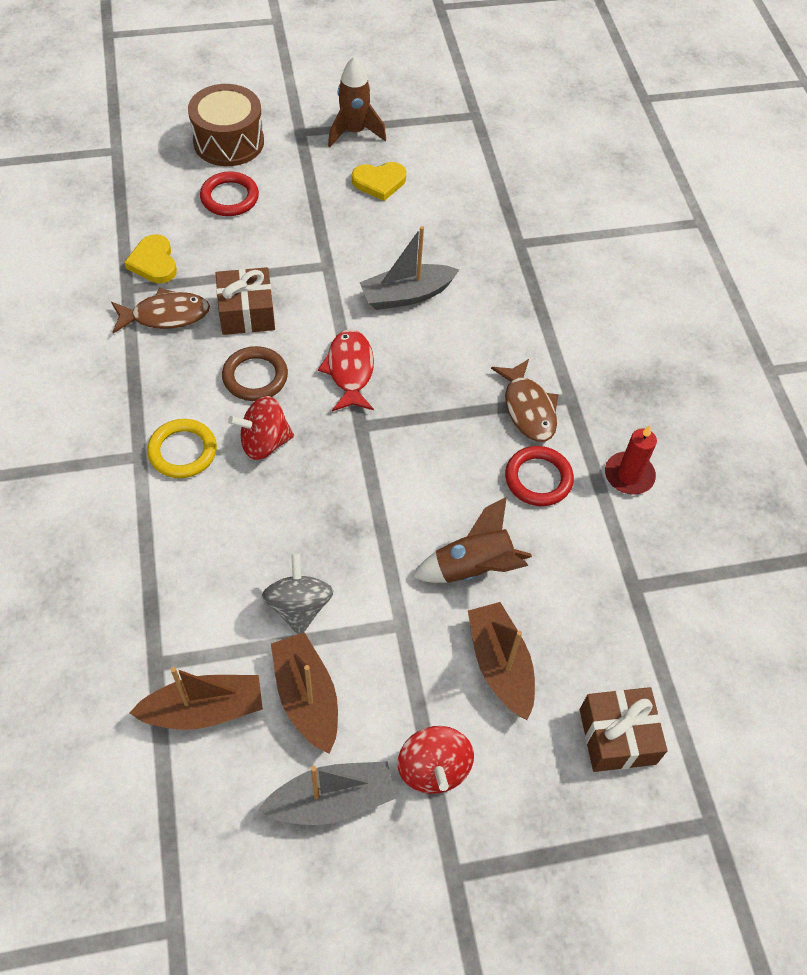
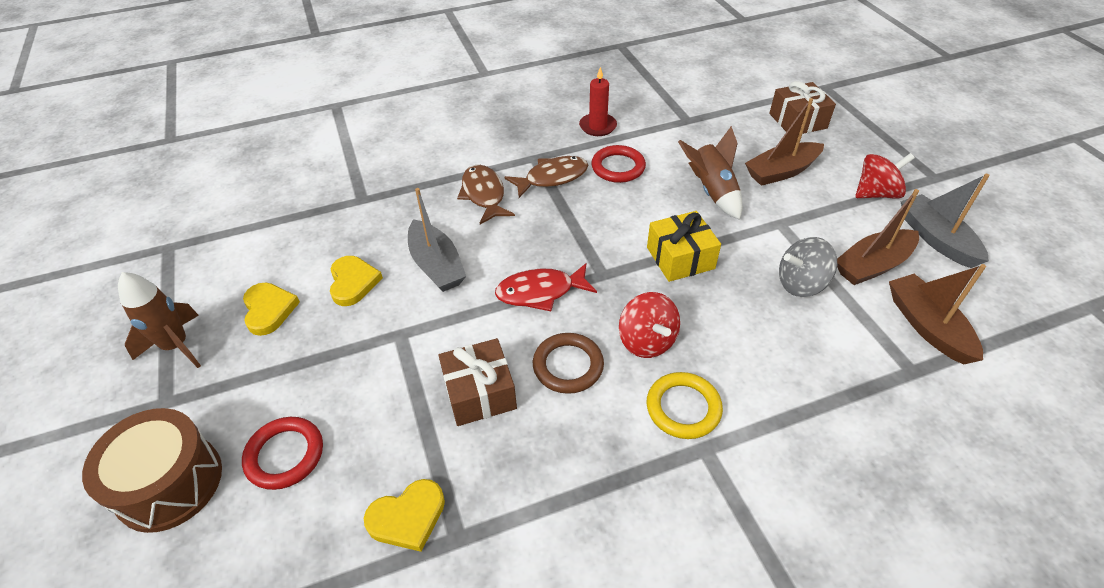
camera: 95 degrees left, 10 degrees down
brown fish [111,287,210,334] -> brown fish moved to [457,165,515,224]
none -> yellow heart [330,256,383,306]
none -> yellow gift [647,211,721,282]

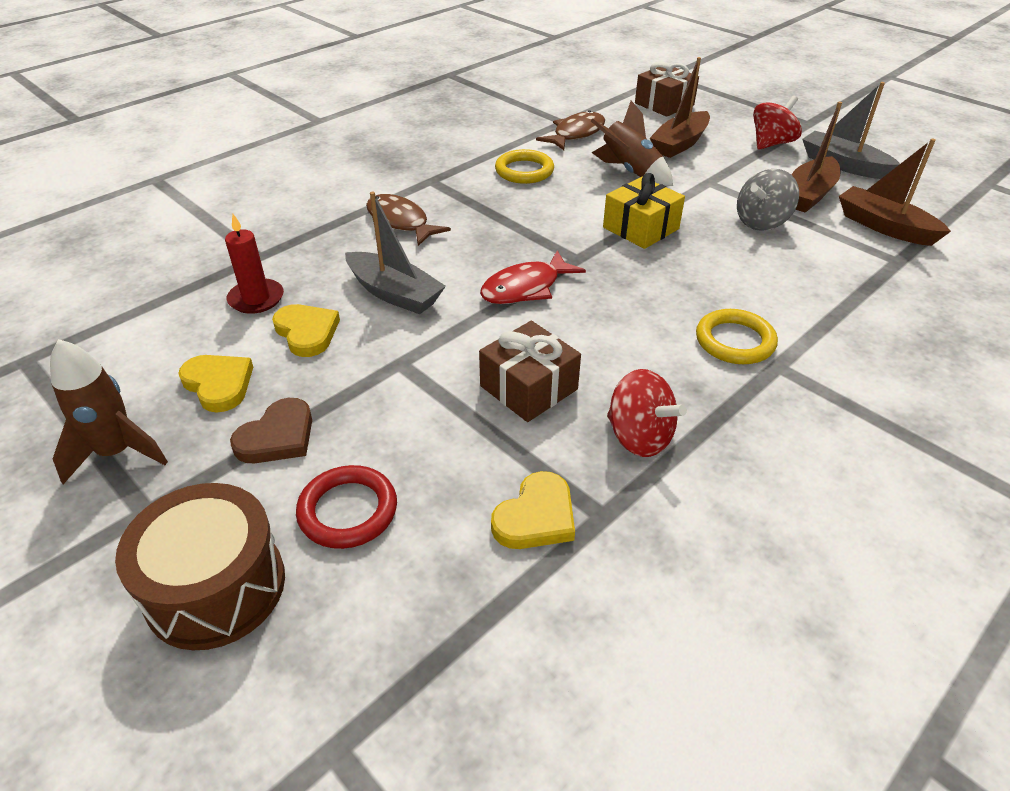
camera: 25 degrees left, 5 degrees down
brown fish [504,156,588,198] -> brown fish moved to [536,110,605,150]
brown ring [533,333,604,394] -> none
red candle [579,67,617,136] -> red candle moved to [225,214,284,314]
red ring [591,145,646,183] -> yellow ring [495,149,554,184]
red spinning top [619,292,680,358] -> red spinning top moved to [607,369,687,457]
none -> brown heart [230,398,312,463]

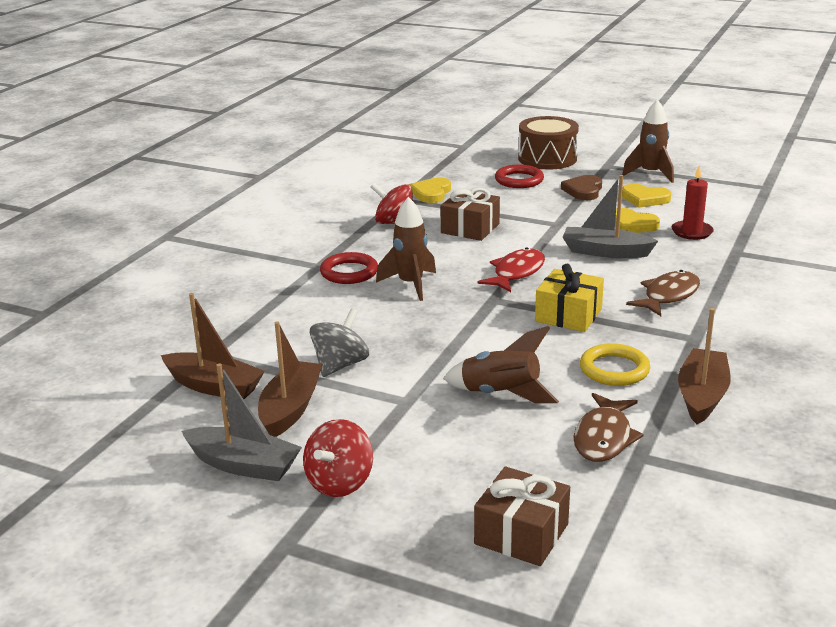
camera: 160 degrees right, 15 degrees down
brown fish [366,194,451,246] -> brown fish turned 75 degrees counterclockwise [626,270,700,316]
yellow gift [603,173,685,249] -> yellow gift moved to [535,264,604,332]
brown boat [650,57,710,158] -> brown boat moved to [678,308,731,424]
yellow ring [696,309,778,364] -> red ring [320,252,378,284]
none -> brown rocket [376,197,436,301]

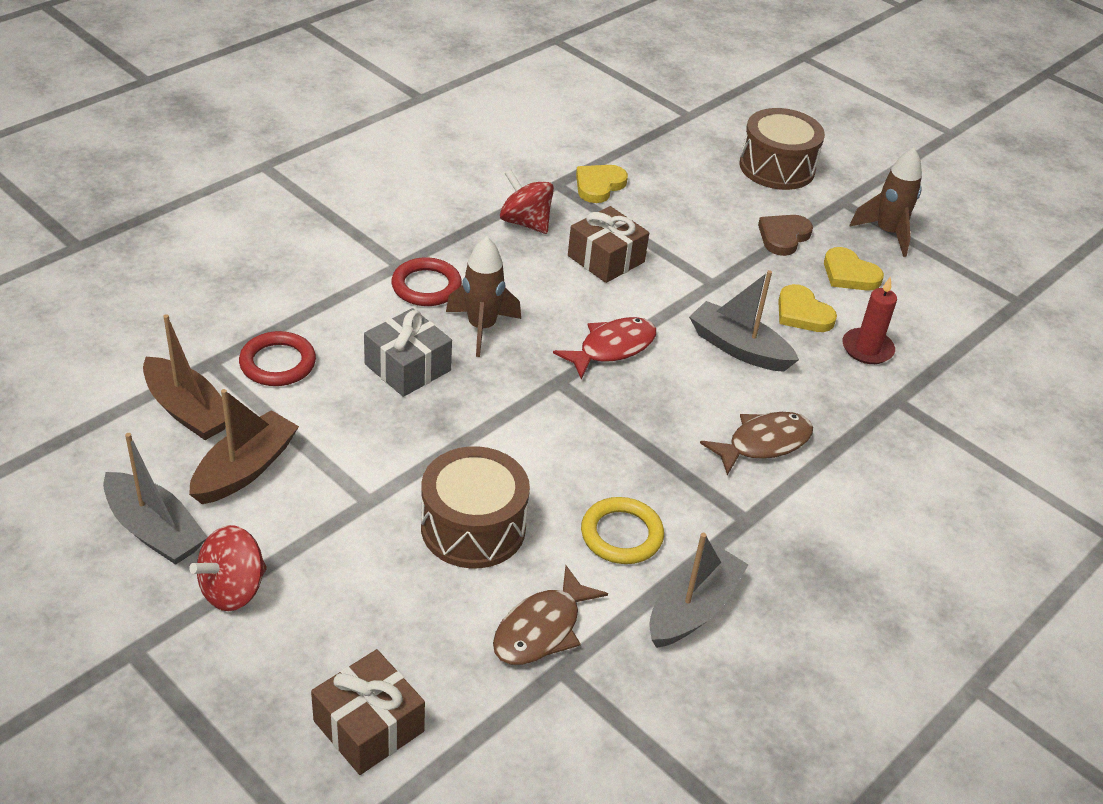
camera: 15 degrees right, 15 degrees up
grey spinning top [310,308,369,377] -> none
brown rocket [443,326,559,403] -> brown drum [421,446,530,569]
red ring [495,165,544,188] -> red ring moved to [239,331,316,386]
yellow gift [535,264,604,332] -> none
brown boat [678,308,731,424] -> grey boat [649,533,749,648]
none -> grey gift [364,308,452,397]

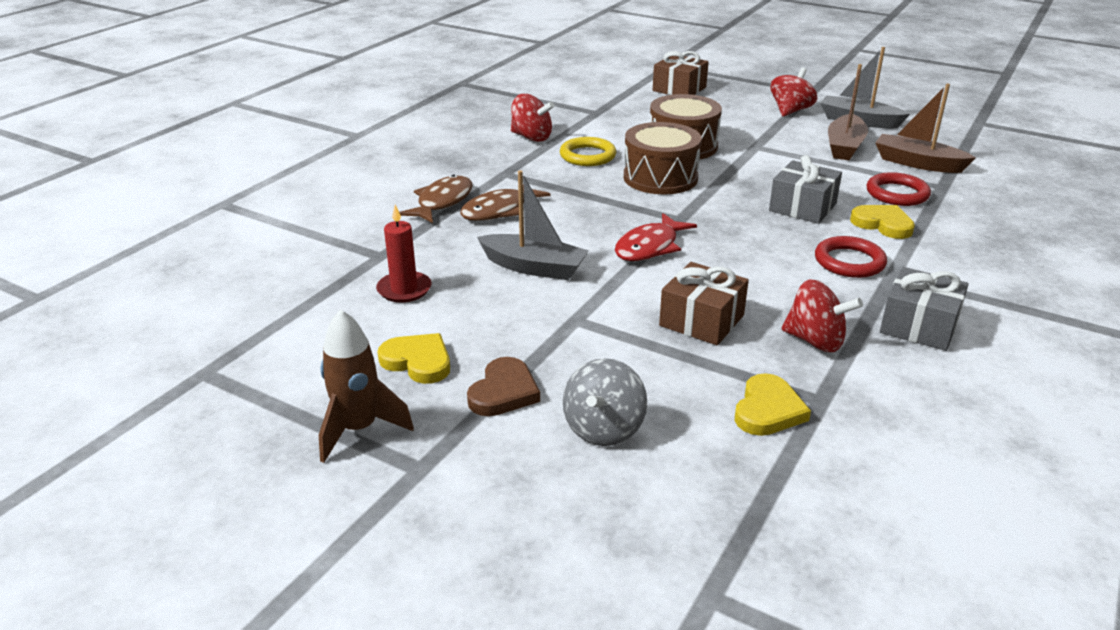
camera: 170 degrees right, 10 degrees down
brown rocket [446,236,521,357] -> none
brown fish [493,565,608,665] -> brown fish moved to [399,175,472,223]
grey boat [649,533,749,648] -> red spinning top [511,94,554,142]
brown drum [740,108,825,190] -> brown drum moved to [624,122,702,194]
yellow heart [778,284,837,332] -> yellow heart moved to [850,205,915,239]
none -> grey spinning top [563,358,647,446]
none -> grey gift [880,267,969,351]

